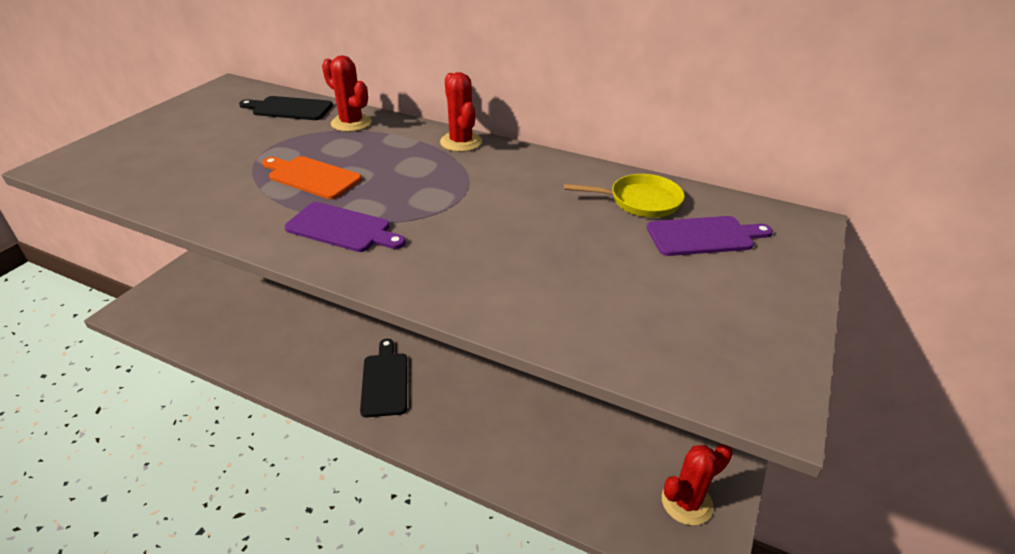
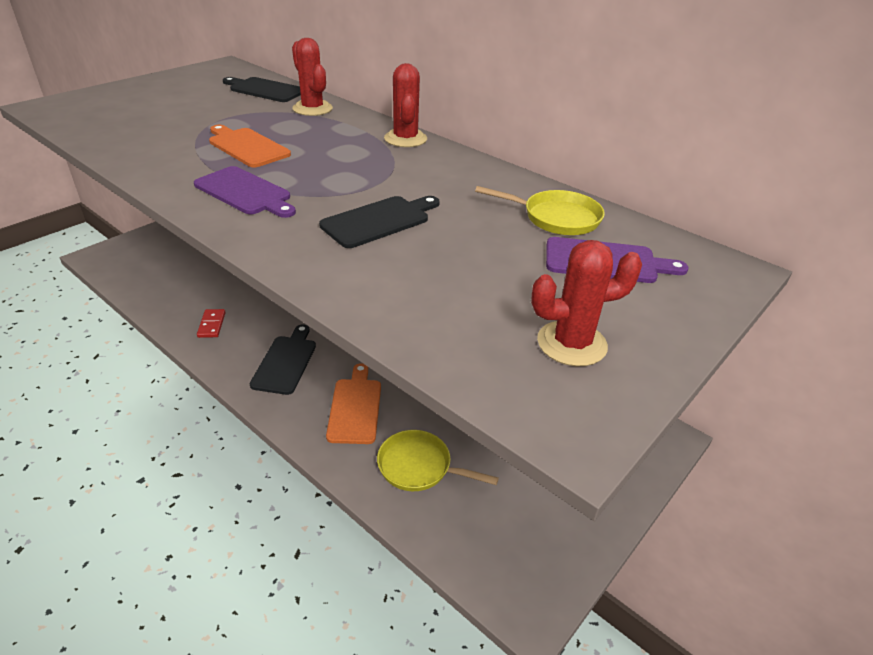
camera: 15 degrees right, 0 degrees up
red cactus [662,444,733,526] -> red cactus moved to [531,240,642,366]
none -> red domino [197,309,226,338]
none -> black cutting board [319,196,440,248]
none -> orange cutting board [326,363,381,444]
none -> yellow pan [377,430,499,491]

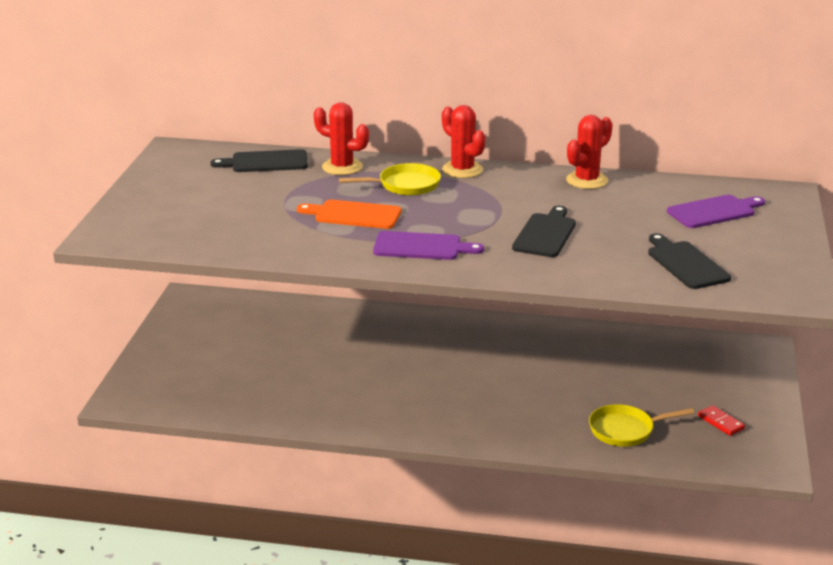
camera: 30 degrees left, 10 degrees down
red domino [197,309,226,338] -> red domino moved to [698,405,745,436]
black cutting board [250,324,316,395] -> black cutting board moved to [648,233,731,289]
orange cutting board [326,363,381,444] -> none
yellow pan [475,186,605,235] -> yellow pan moved to [339,163,441,195]
red cactus [531,240,642,366] -> red cactus moved to [566,115,613,189]

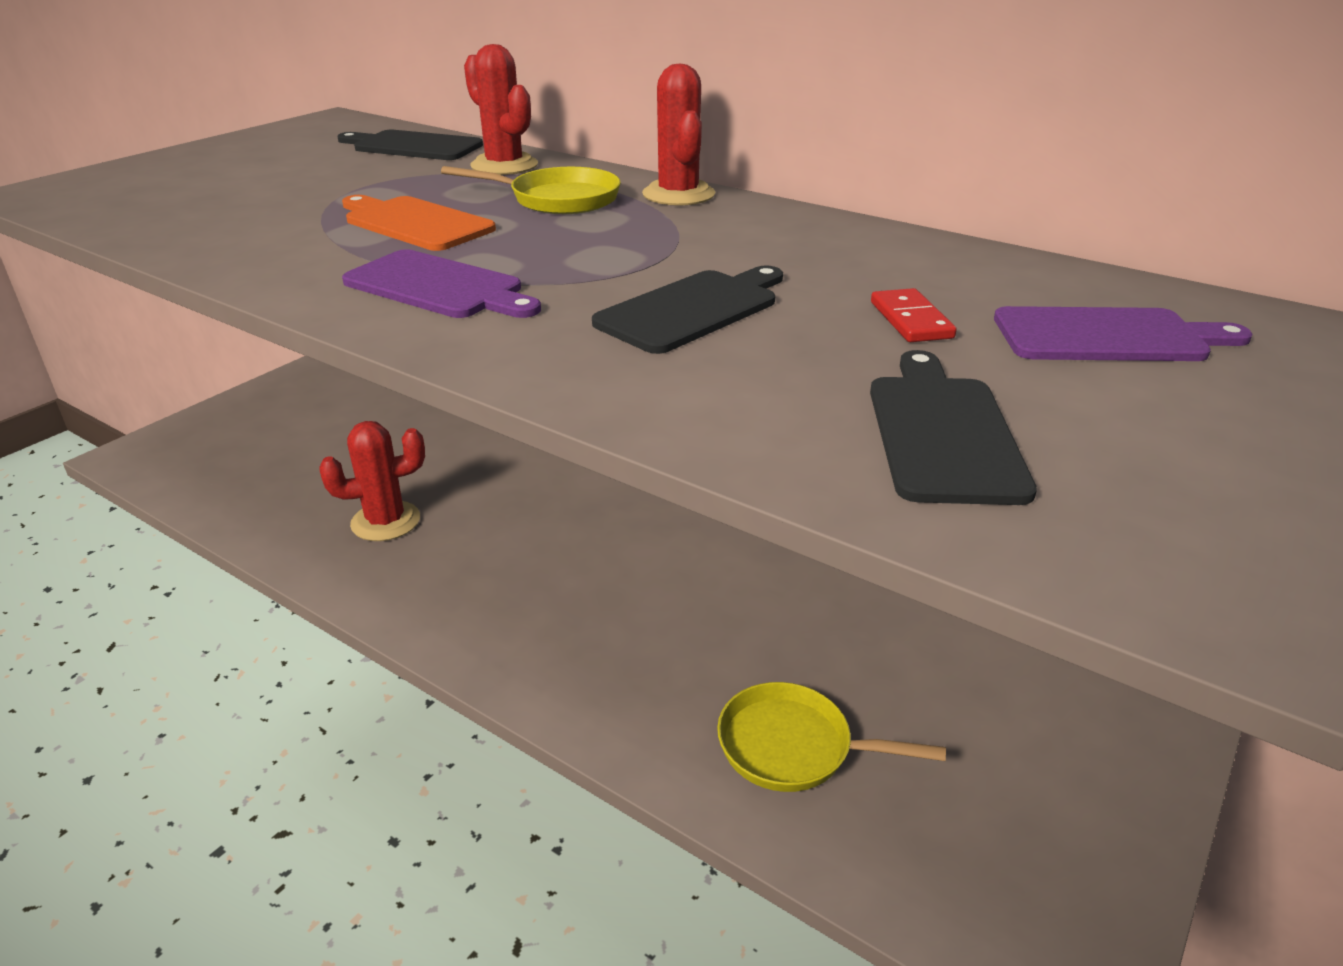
camera: 25 degrees right, 5 degrees up
red cactus [566,115,613,189] -> red cactus moved to [319,421,425,541]
red domino [698,405,745,436] -> red domino moved to [871,288,957,342]

